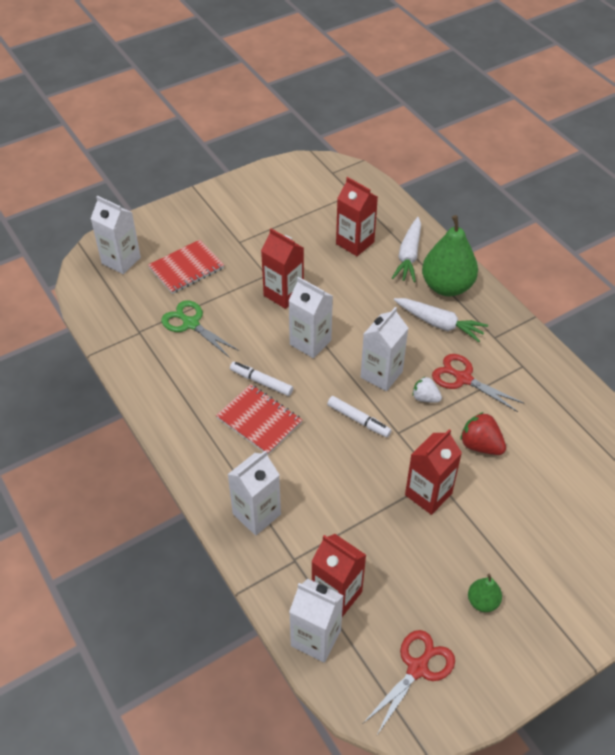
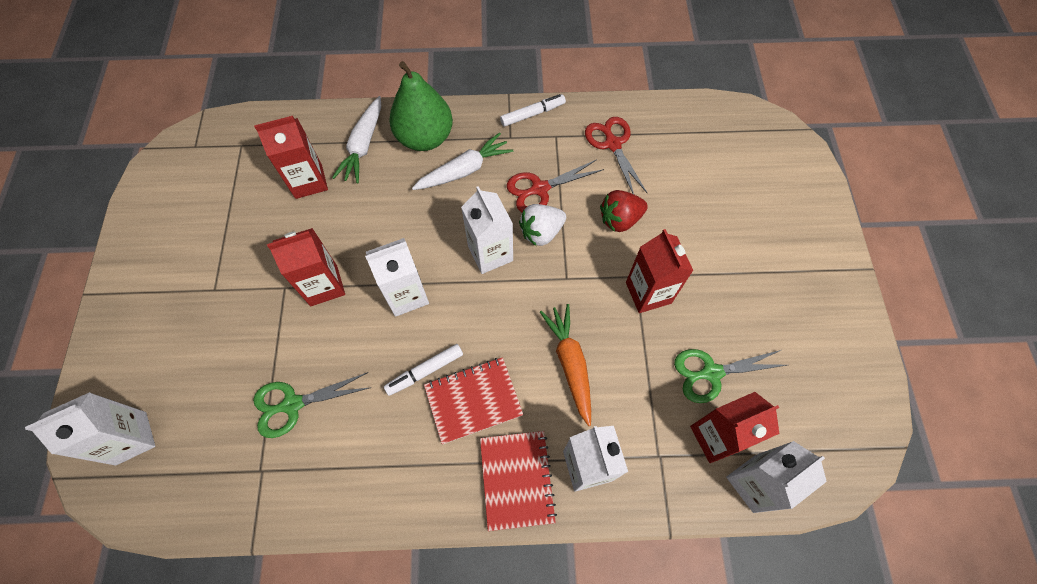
camera: 60 degrees left, 15 degrees up
red notebook [148,240,224,294] -> red notebook moved to [480,431,557,531]
white marker [327,396,392,437] -> white marker moved to [500,94,566,127]
red scissors [363,630,455,735] -> red scissors moved to [585,117,648,194]
white carrot [392,217,421,282] -> white carrot turned 60 degrees clockwise [332,96,381,183]
white strawberry [412,377,442,403] -> white strawberry [519,204,566,246], size x1.50
green pear [468,574,502,612] -> none
none -> orange carrot [540,304,591,426]
none -> green scissors [674,349,787,403]

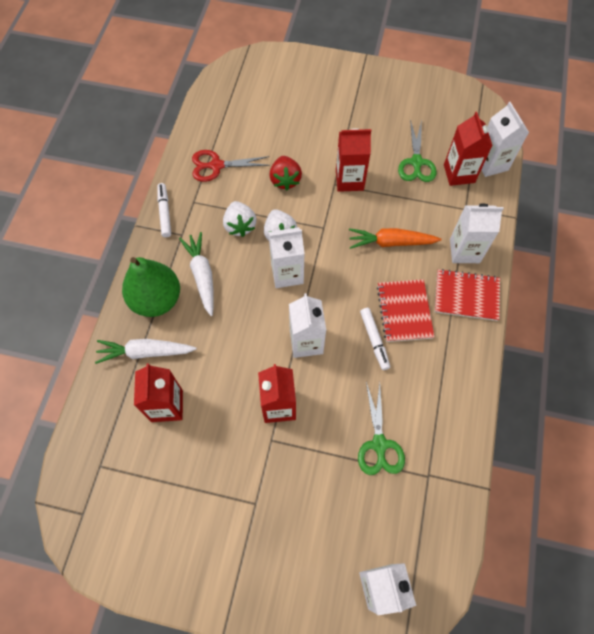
camera: 75 degrees left, 0 degrees up
white carrot [332,96,381,183] -> white carrot turned 150 degrees clockwise [95,339,197,364]
red scissors [507,160,604,213] -> white strawberry [223,201,256,237]

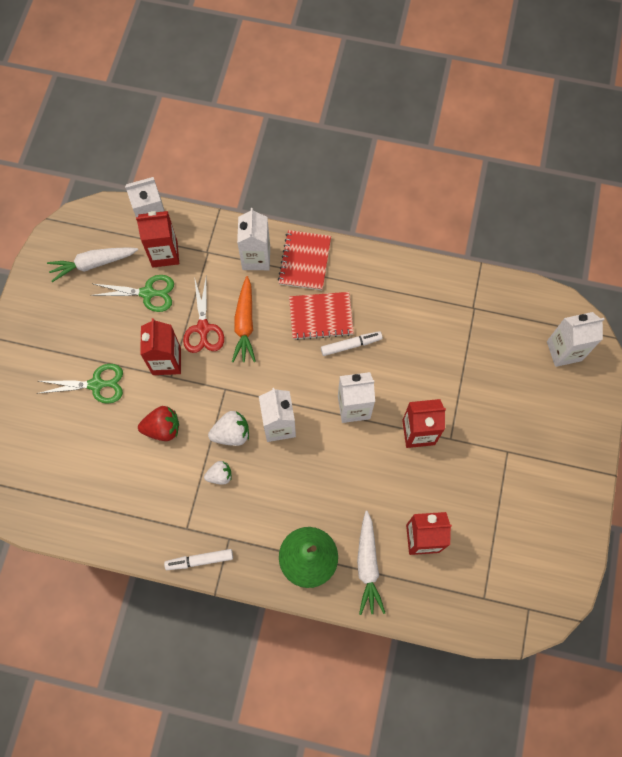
camera: 90 degrees left, 5 degrees up
white carrot [179,232,214,316] -> white carrot moved to [47,247,138,282]
red scissors [192,150,270,182] -> red scissors moved to [183,277,224,353]
white strawberry [223,201,256,237] -> white strawberry [204,461,232,485], size x0.67
green scissors [358,382,405,475] -> green scissors moved to [37,364,123,404]

